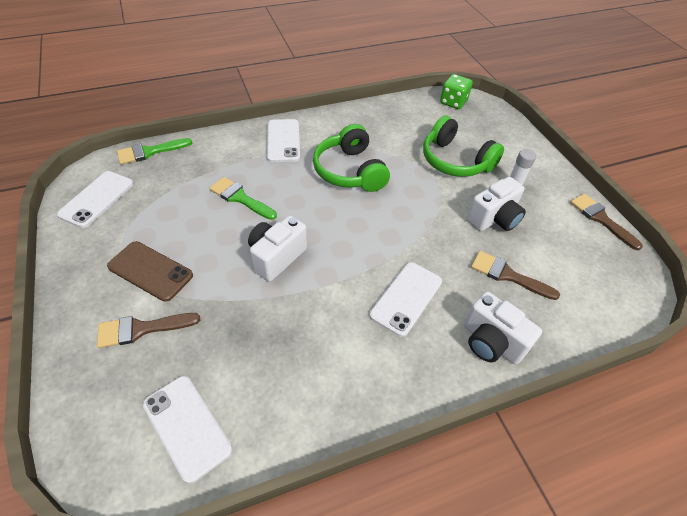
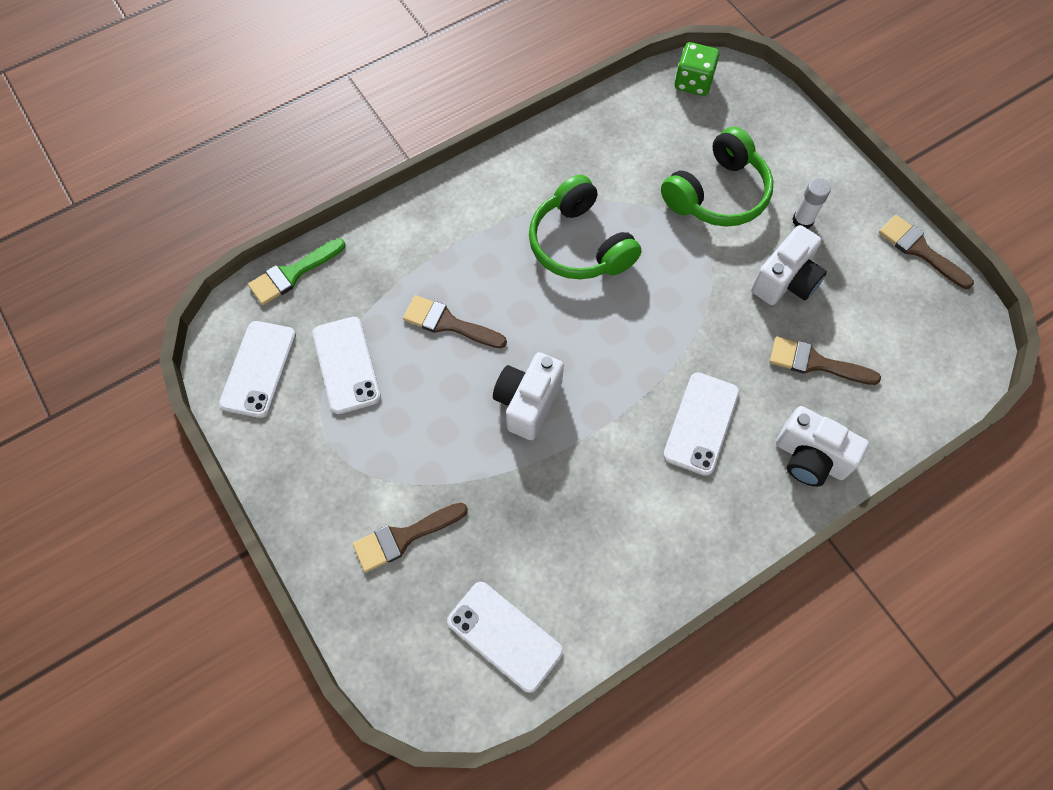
camera: 10 degrees left, 15 degrees up
brown phone [107,241,193,302] -> none
green brush [209,177,277,220] -> brown brush [403,295,507,348]
white phone [267,119,300,162] -> white phone moved to [313,317,381,414]
green headphones [423,116,504,177] -> green headphones turned 75 degrees counterclockwise [661,127,773,227]

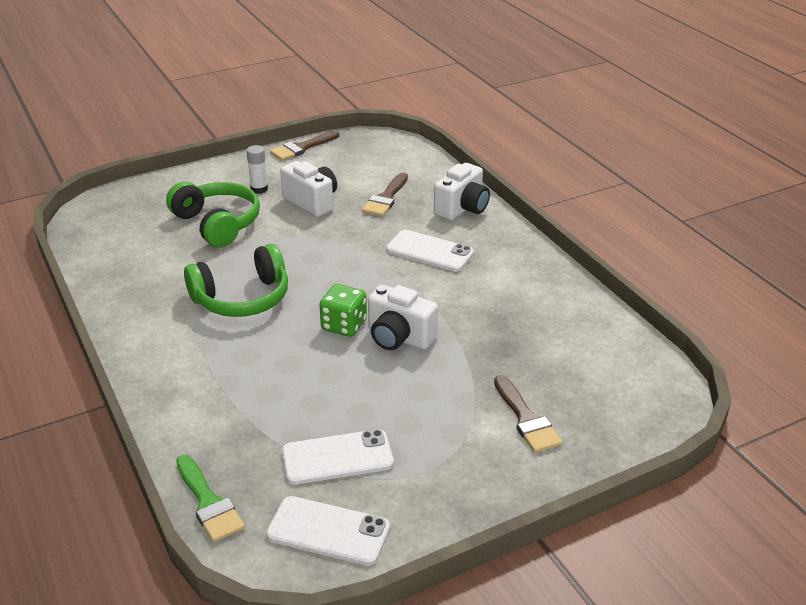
camera: 85 degrees left, 30 degrees down
brown brush [403,295,507,348] -> none
white phone [447,582,563,693] -> none
green dice [675,42,719,96] -> green dice moved to [319,284,367,337]

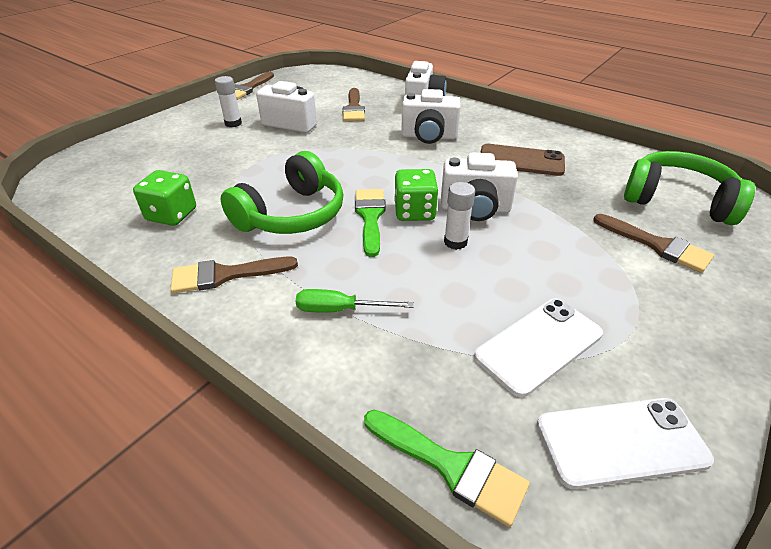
camera: 25 degrees left, 5 degrees up
green headphones [166,182,260,247] -> green headphones moved to [624,151,755,225]
white phone [386,230,474,272] -> white camera [401,89,461,144]
none -> green dice [133,170,196,226]
none -> brown brush [170,257,298,293]
none -> green screwdriver [295,289,414,313]
none -> green brush [355,189,385,257]
none -> white glue stick [444,182,475,250]
none -> brown phone [480,144,565,176]

